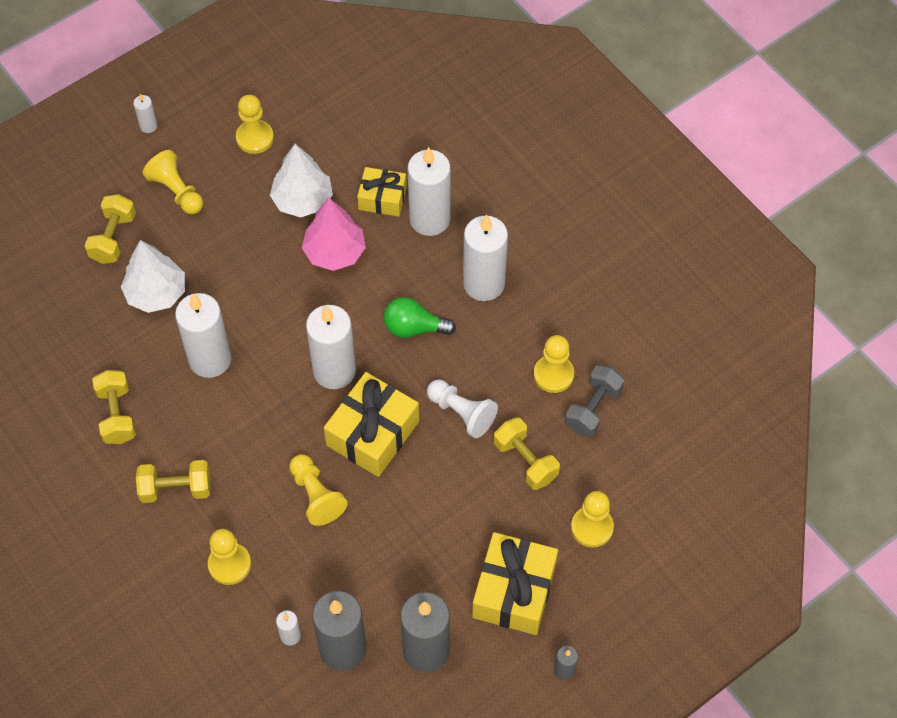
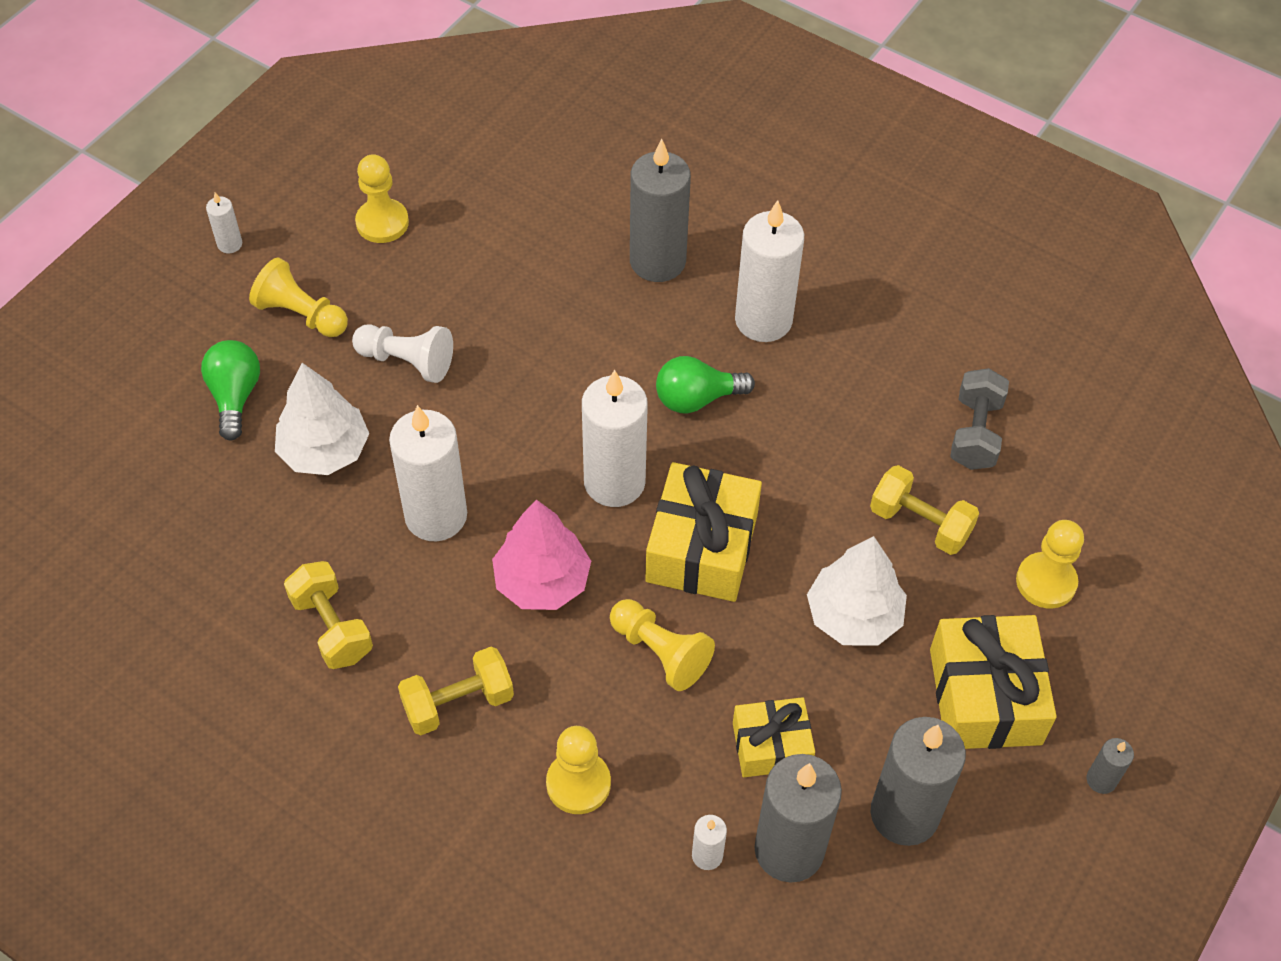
camera: 20 degrees left, 5 degrees down
yellow dumbbell [85,194,136,264] -> green light bulb [201,340,260,441]
white tree [270,144,333,217] -> white tree moved to [807,536,907,646]
pink tree [302,198,366,271] -> pink tree moved to [492,499,591,610]
yellow gift [357,167,407,217] -> yellow gift moved to [733,697,815,777]
white candle [408,147,451,236] -> grey candle [630,139,691,282]
white pawn [427,379,498,438] -> white pawn moved to [352,324,453,383]
yellow pawn [534,335,574,393] -> none

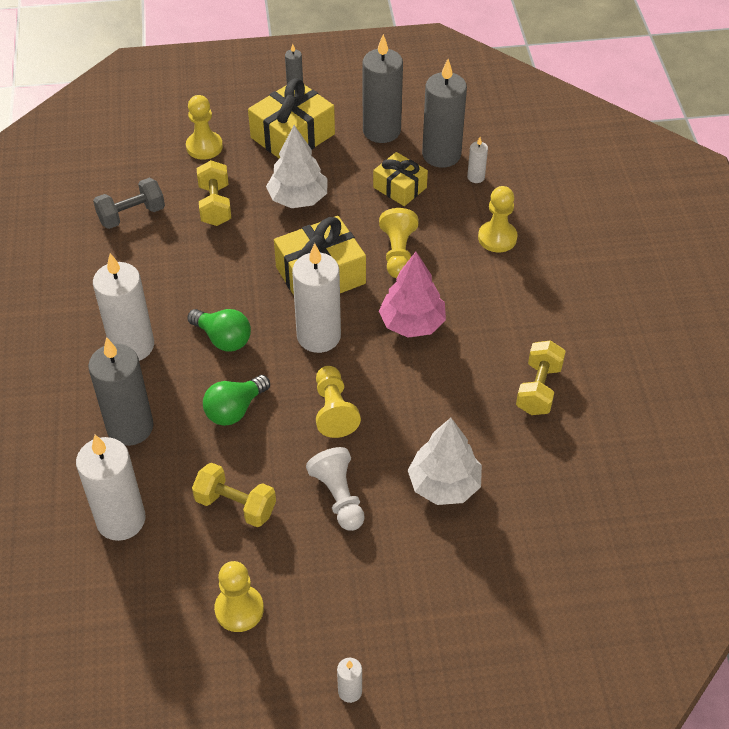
camera: 130 degrees left, 5 degrees down
green light bulb [201,340,260,441] -> green light bulb moved to [203,375,270,426]
yellow pawn [249,258,348,337] -> yellow pawn moved to [316,366,361,438]
white candle [389,405,467,541] -> white candle moved to [76,435,145,541]
yellow dumbbell [398,647,514,735] -> yellow dumbbell moved to [192,463,276,527]

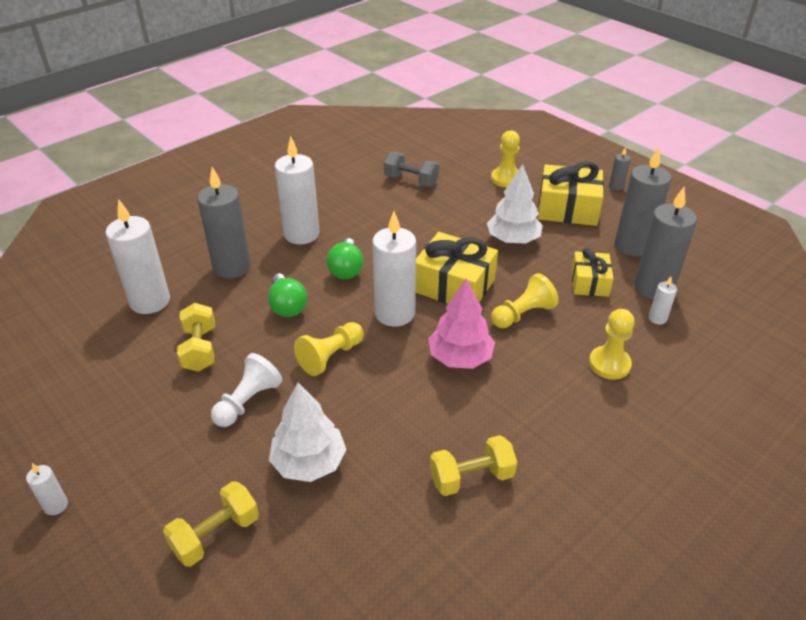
camera: 55 degrees right, 10 degrees down
yellow dumbbell [197,160,231,226] -> yellow dumbbell moved to [163,481,259,567]
green light bulb [203,375,270,426] -> green light bulb turned 120 degrees counterclockwise [268,273,307,317]
yellow pawn [214,561,264,632] -> none

